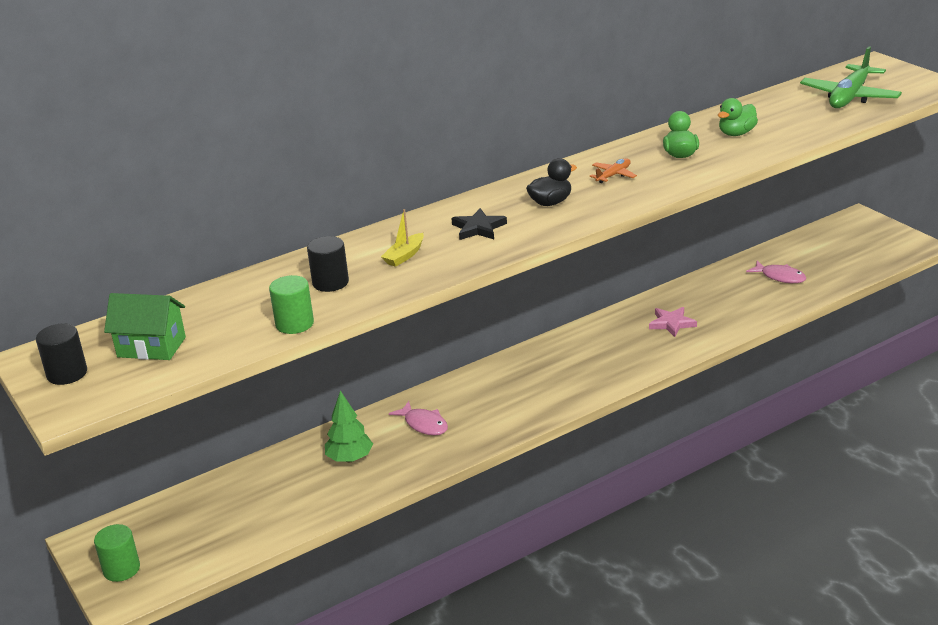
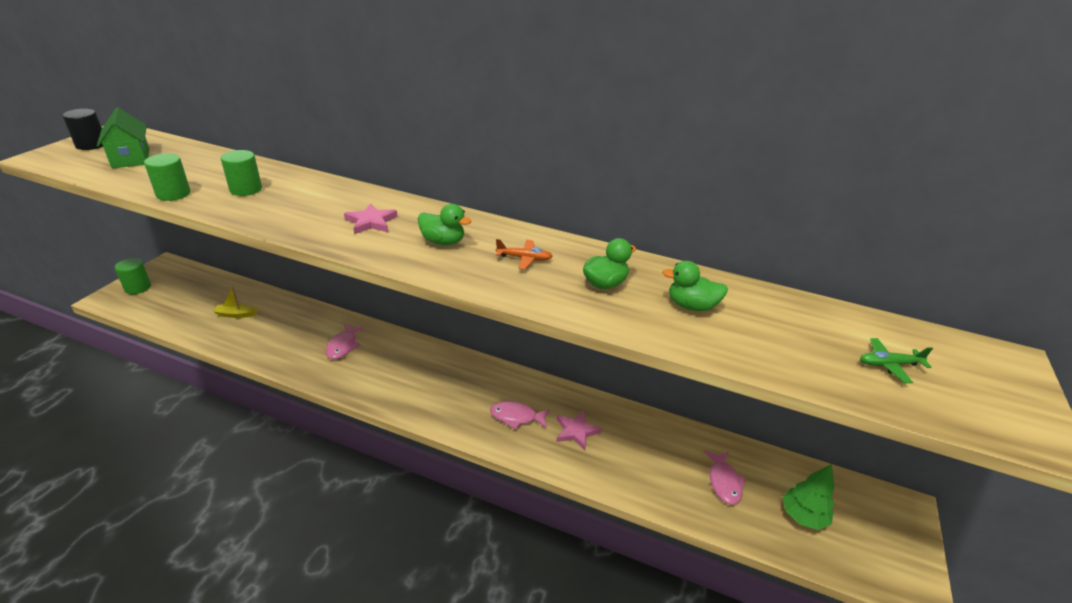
camera: 50 degrees right, 5 degrees up
black cylinder [307,236,349,292] -> green cylinder [221,150,262,196]
green tree [325,391,373,462] -> green tree moved to [783,464,834,530]
yellow boat [381,209,424,267] -> yellow boat moved to [213,287,258,318]
black star [452,208,507,240] -> pink star [344,203,397,234]
black duck [526,158,577,206] -> green duck [418,204,471,245]
green plane [800,47,902,108] -> green plane [860,338,933,383], size x0.47
none -> pink fish [490,401,550,430]

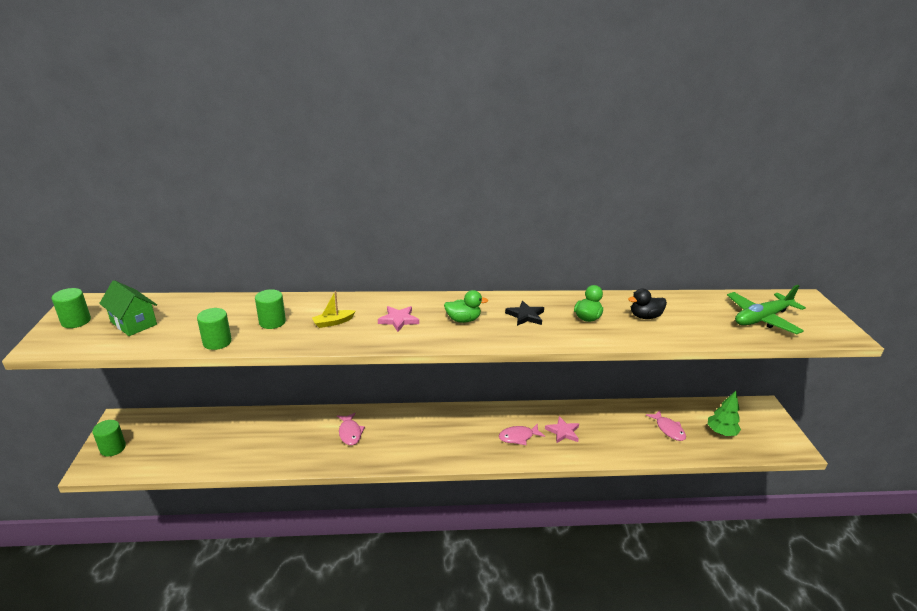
camera: 25 degrees left, 5 degrees down
black cylinder [62,109,103,150] -> green cylinder [52,288,91,328]
yellow boat [213,287,258,318] -> yellow boat moved to [312,291,355,328]
orange plane [496,239,553,270] -> black star [505,301,544,326]
green duck [662,261,728,311] -> black duck [628,289,667,319]
green plane [860,338,933,383] -> green plane [727,285,806,334], size x2.11

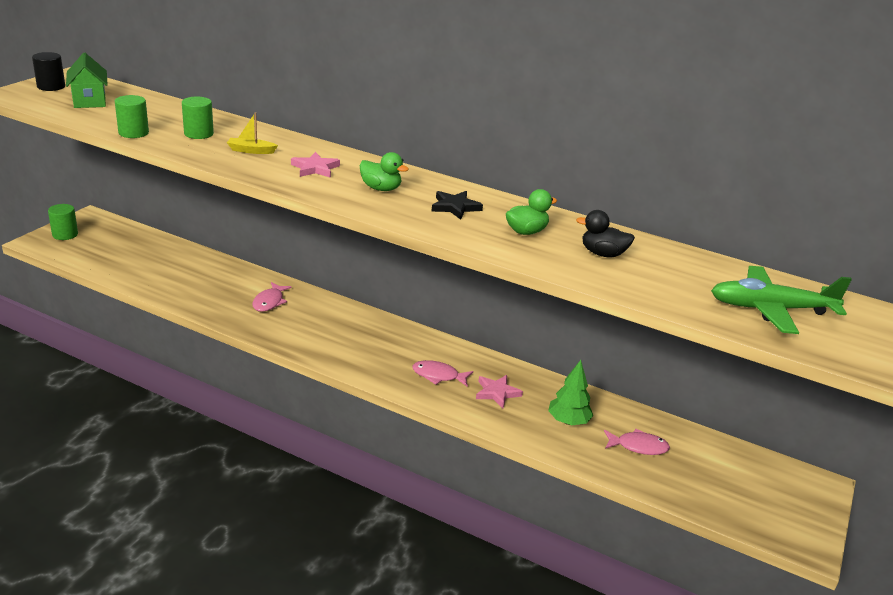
camera: 30 degrees right, 0 degrees up
green cylinder [52,288,91,328] -> black cylinder [32,52,65,91]
pink fish [646,410,686,441] -> pink fish turned 90 degrees counterclockwise [604,429,670,455]
green tree [708,391,741,436] -> green tree moved to [548,360,593,425]

